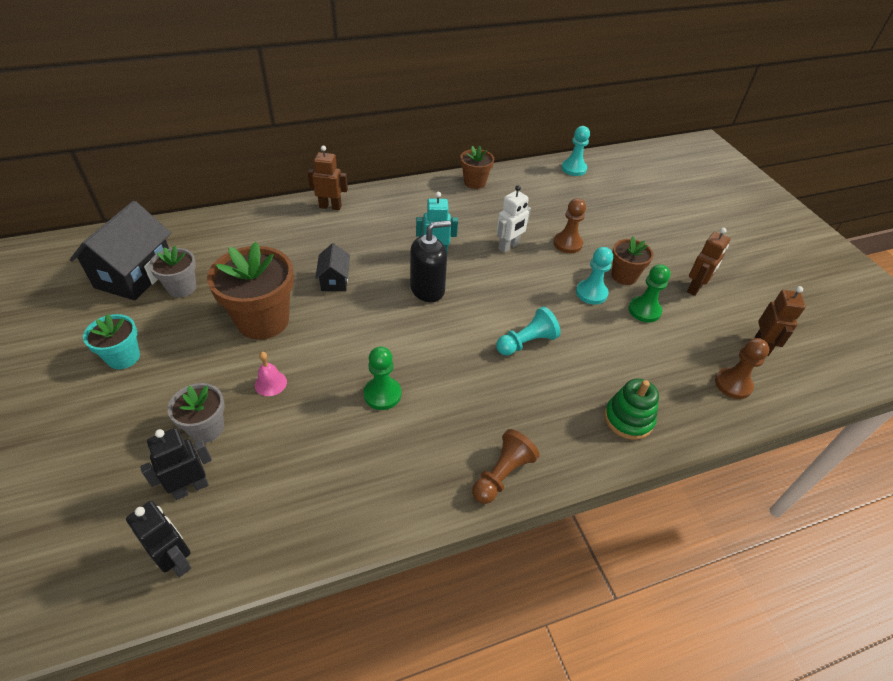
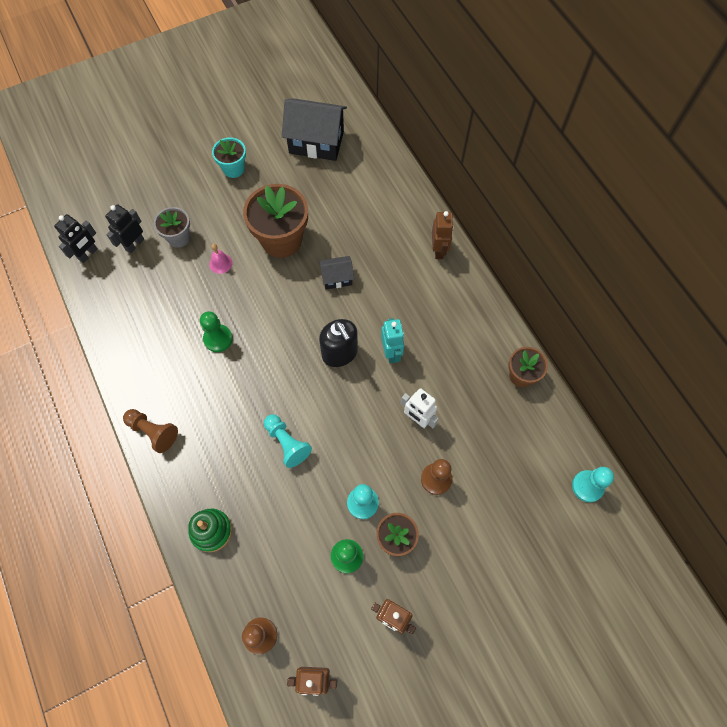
camera: 85 degrees right, 20 degrees up
black robot [140,428,212,500] -> black robot turned 105 degrees counterclockwise [105,204,144,253]
grey flower pot [149,246,196,297] -> none

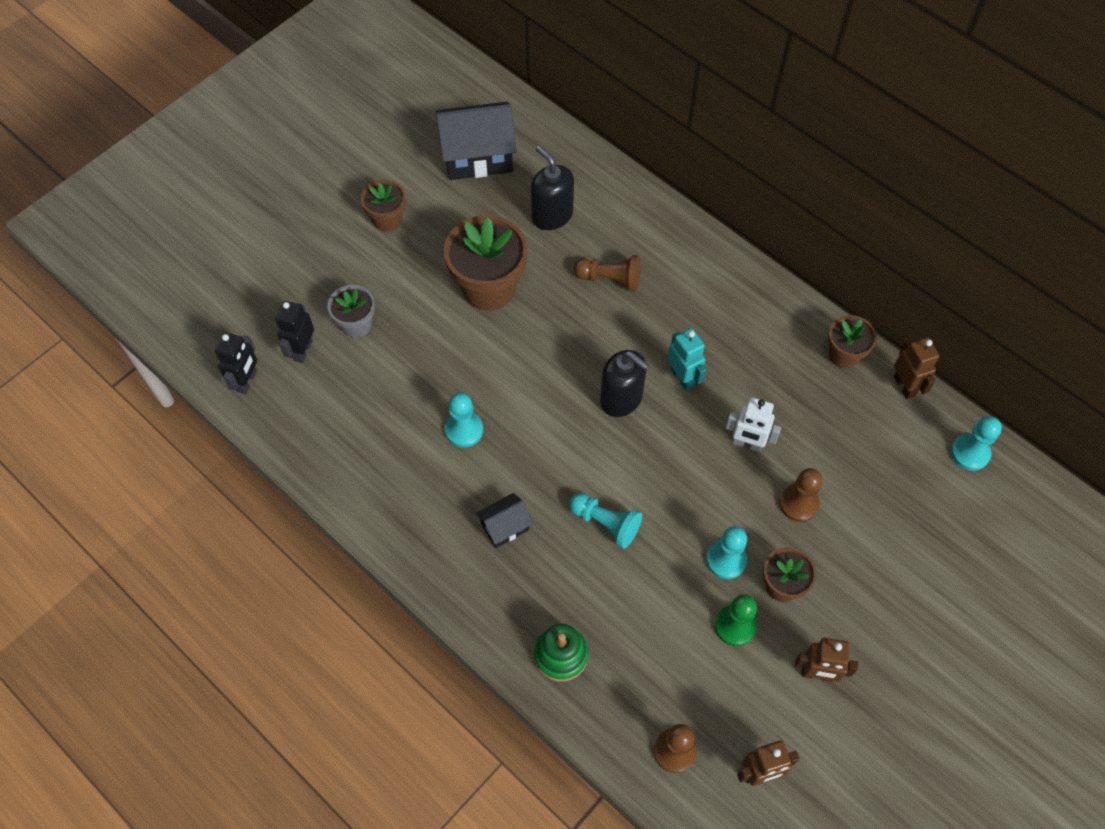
camera: 20 degrees left, 5 degrees down
brown pawn [123,409,178,453] -> brown pawn moved to [574,255,641,291]
green pawn [200,311,233,352] -> turquoise pawn [445,393,483,447]
pink bell [209,244,233,274] -> none
turquoise flower pot [212,137,246,178] -> brown flower pot [361,180,406,232]
black house [319,256,354,289] -> black house moved to [476,493,533,548]
brown robot [432,211,454,259] -> brown robot moved to [894,337,939,399]
none -> black soap dispenser [531,146,574,230]

